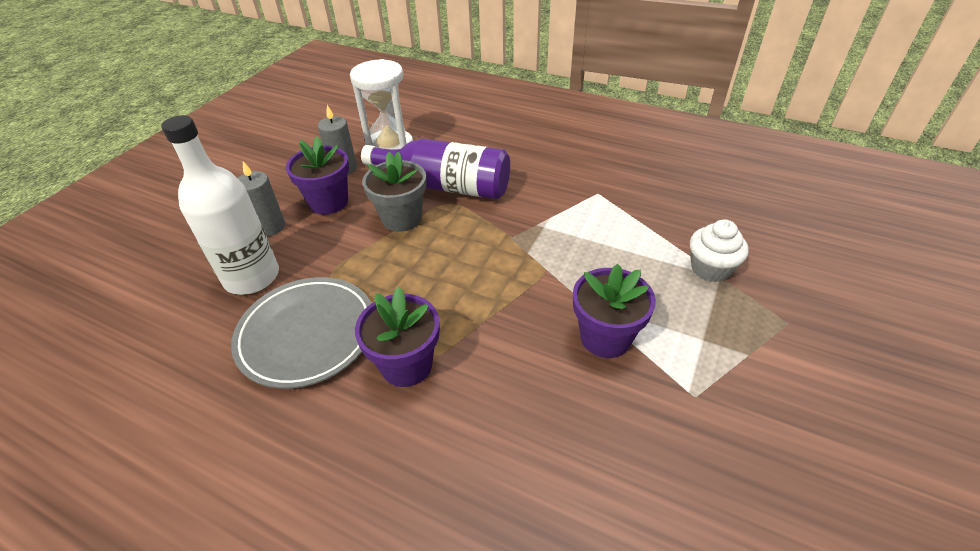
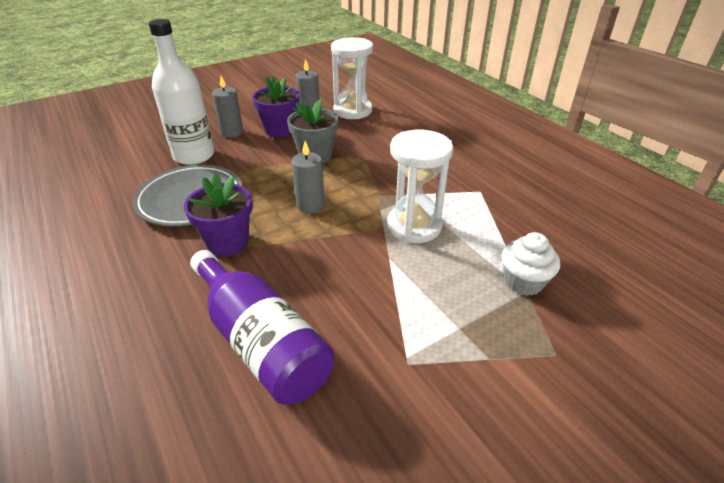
camera: 30 degrees right, 5 degrees down
purple bottle [361,139,510,199] -> purple bottle moved to [190,250,334,405]
purple flower pot [573,264,656,358] -> none
none -> grey candle [292,141,325,214]
none -> white hourglass [387,130,453,243]

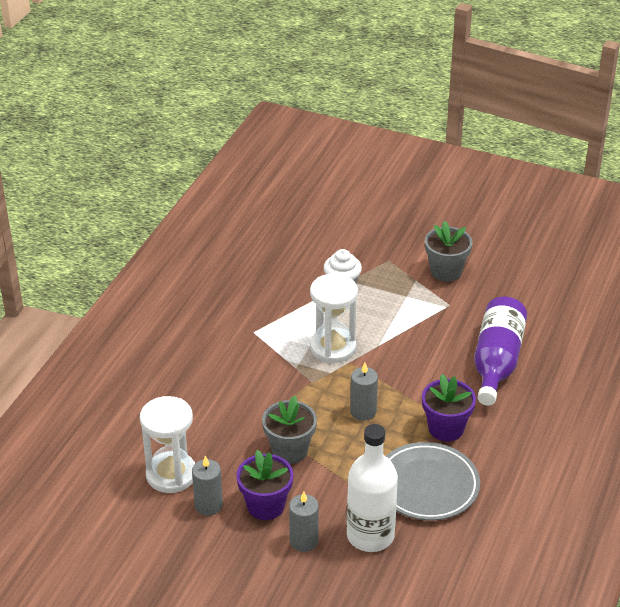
camera: 125 degrees left, 0 degrees up
none -> grey flower pot [425,221,472,282]

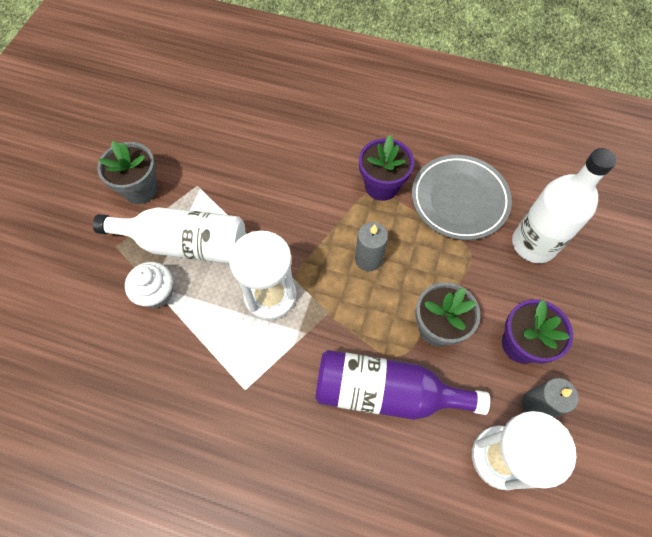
camera: 95 degrees left, 25 degrees up
grey candle [289,491,319,552] -> none
purple bottle [474,297,527,406] -> purple bottle moved to [315,350,490,420]
none -> white bottle [93,207,245,263]

